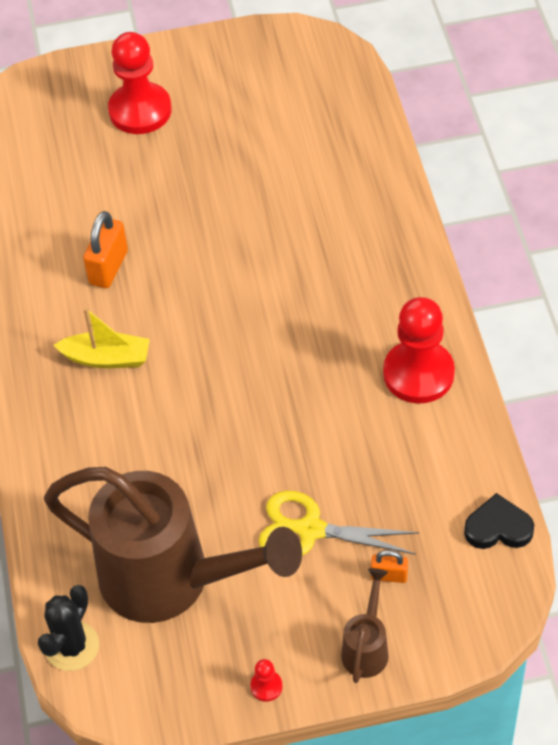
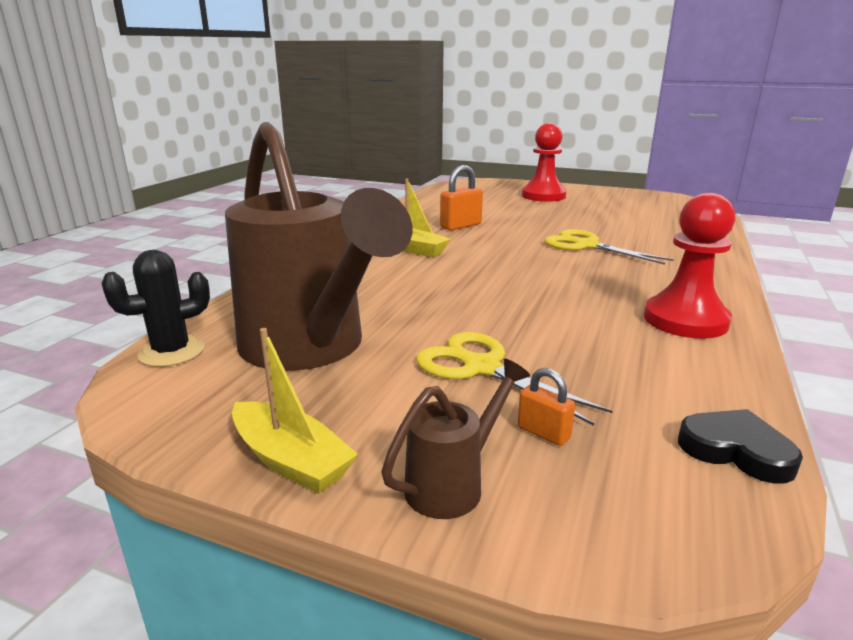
camera: 30 degrees right, 30 degrees down
red pawn [250,659,283,702] -> yellow boat [232,328,358,494]
none -> yellow scissors [544,229,674,265]

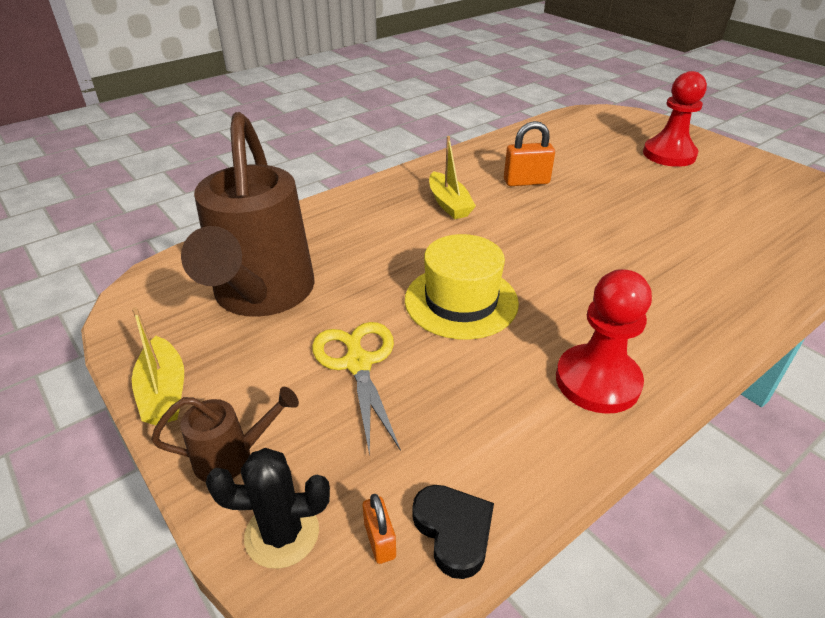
camera: 30 degrees right, 15 degrees up
black cactus [101,250,210,367] -> black cactus moved to [206,448,330,569]
orange padlock [518,368,575,446] -> orange padlock moved to [363,494,396,564]
yellow scissors [544,229,674,265] -> none
none -> yellow hat [405,234,519,340]

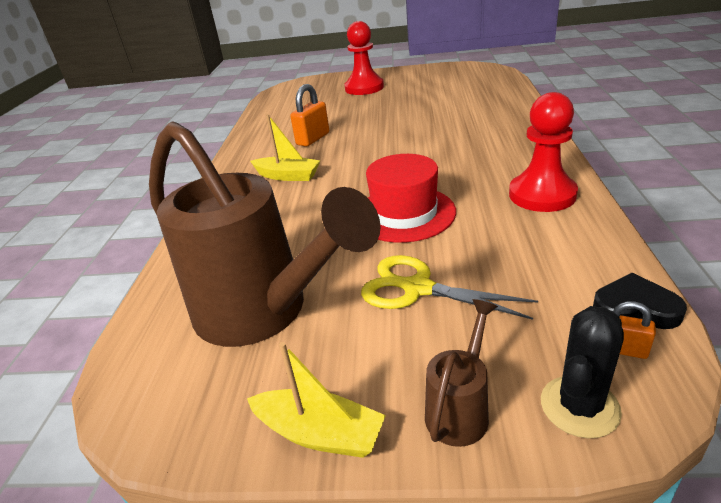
camera: 45 degrees left, 5 degrees down
yellow hat [405,234,519,340] -> red hat [366,154,456,243]

